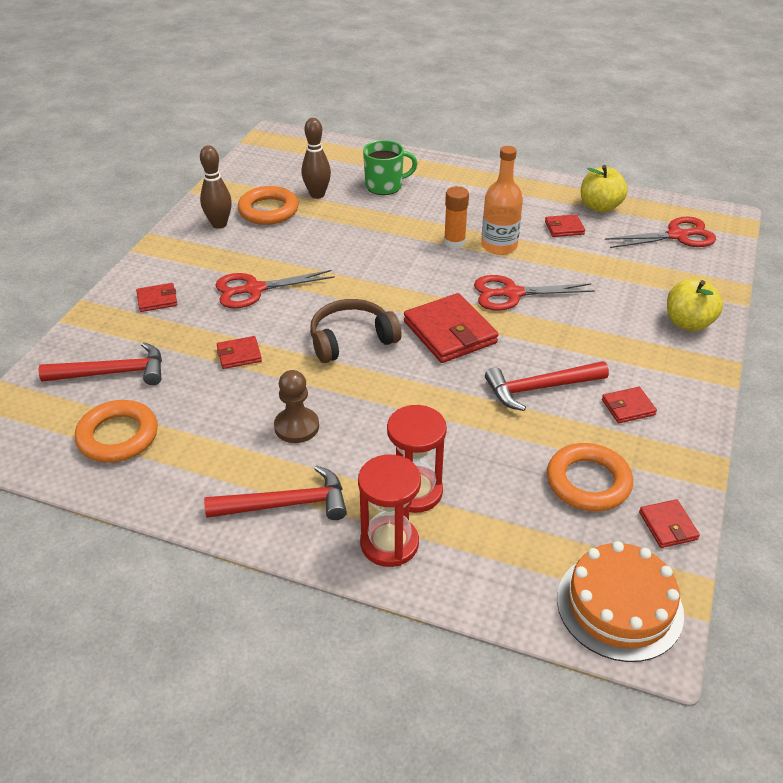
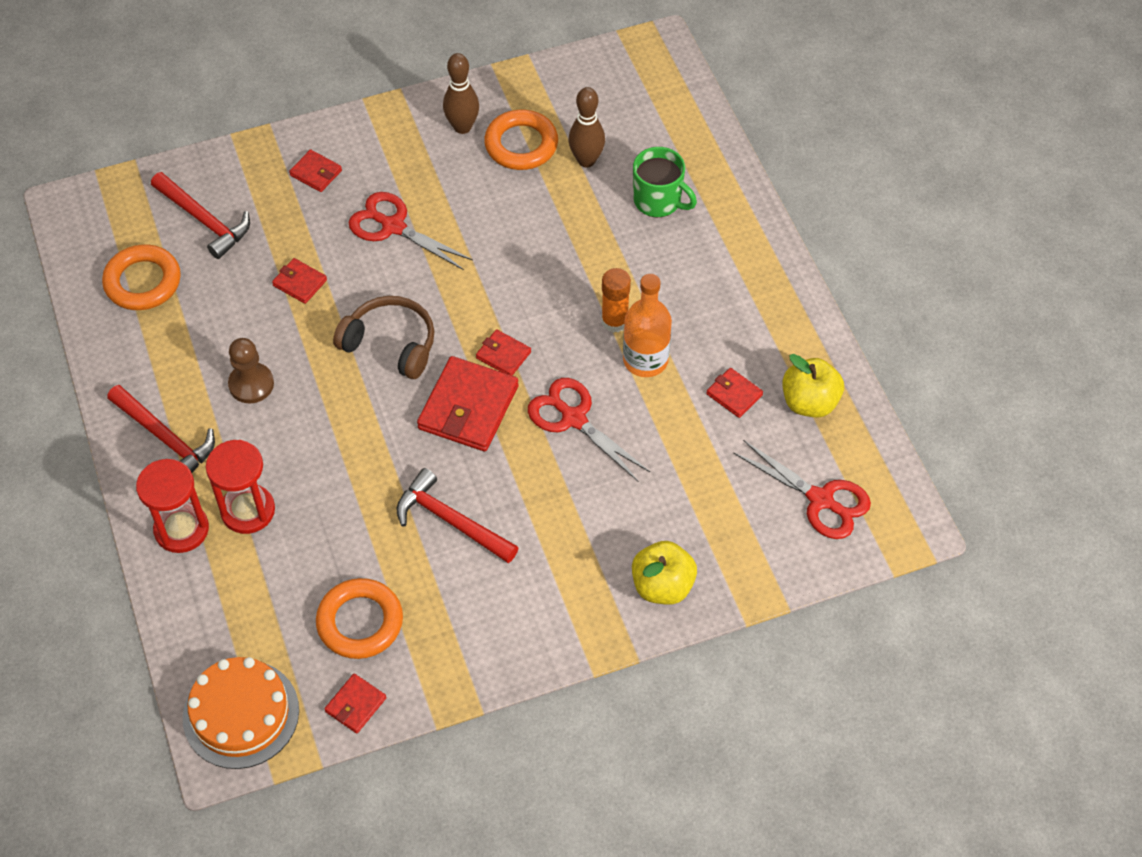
camera: 50 degrees right, 15 degrees up
red wallet [602,387,657,423] -> red wallet moved to [476,329,531,376]

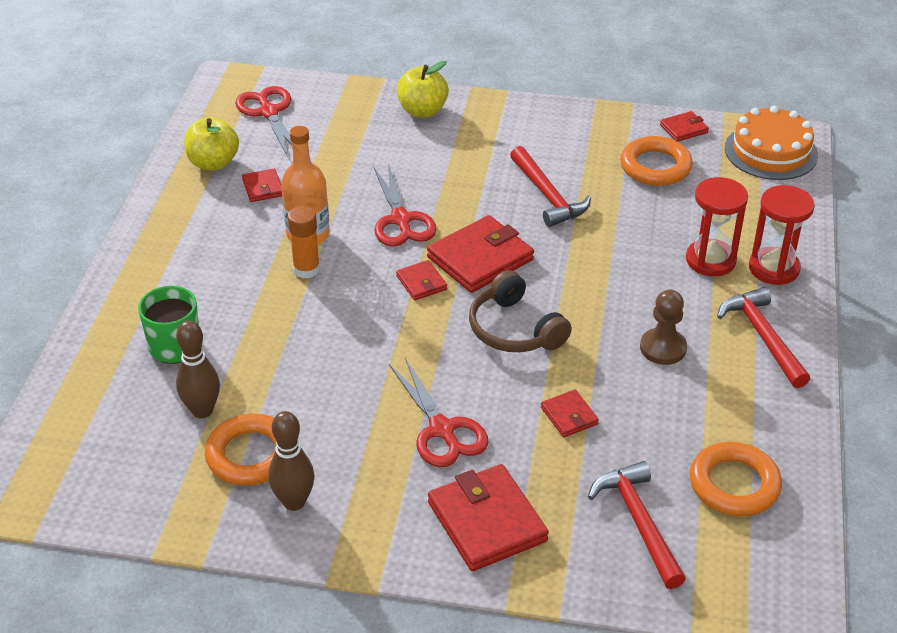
camera: 150 degrees left, 15 degrees down
red wallet [289,149,342,192] -> red wallet [428,464,549,571], size x1.97

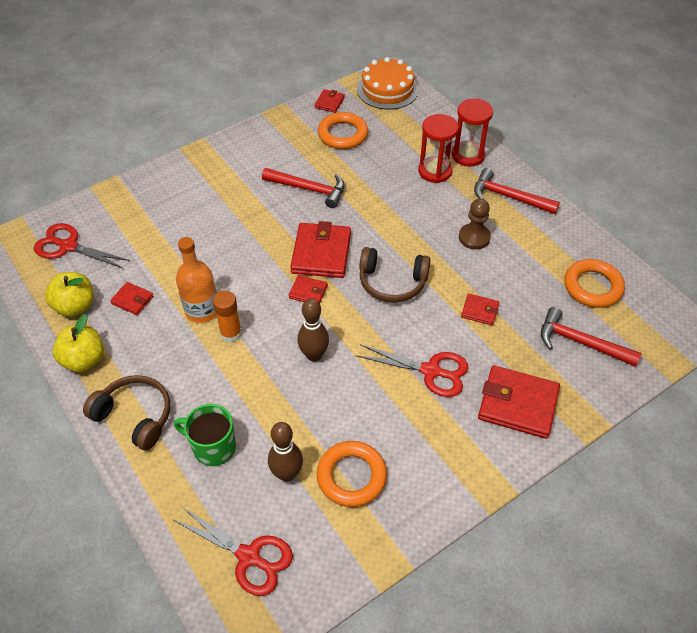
camera: 45 degrees left, 10 degrees up
brown bowling pin [268,411,314,511] -> brown bowling pin moved to [297,298,329,362]
red scissors [373,164,437,246] -> red scissors moved to [172,506,293,596]
yellow apple [397,61,449,117] -> yellow apple moved to [53,314,104,372]
none -> brown headphones [83,375,170,450]

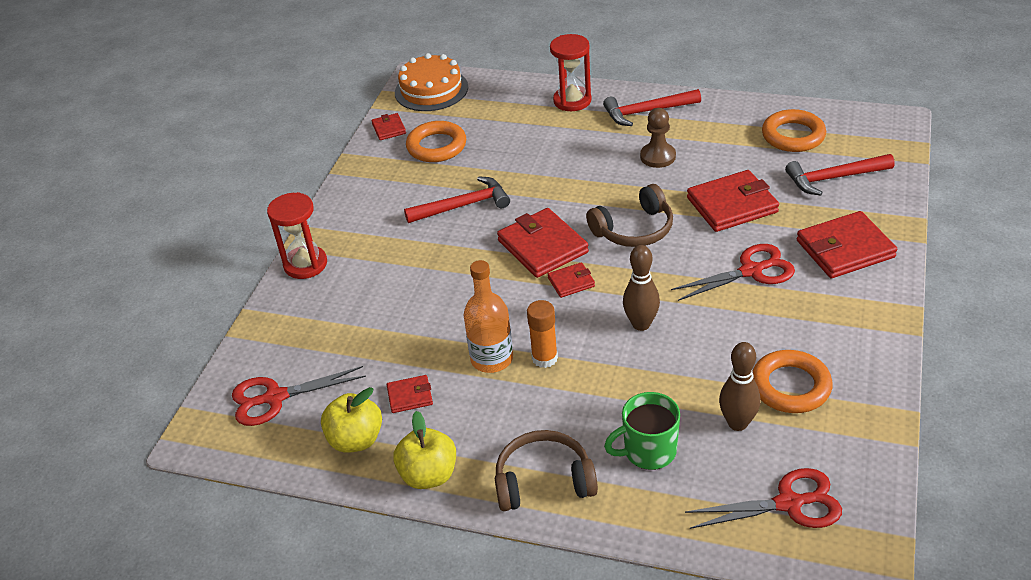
camera: 35 degrees left, 10 degrees down
red hourglass [418,114,459,183] -> red hourglass moved to [267,192,327,279]
red wallet [461,294,500,325] -> red wallet [687,170,779,232], size x1.97

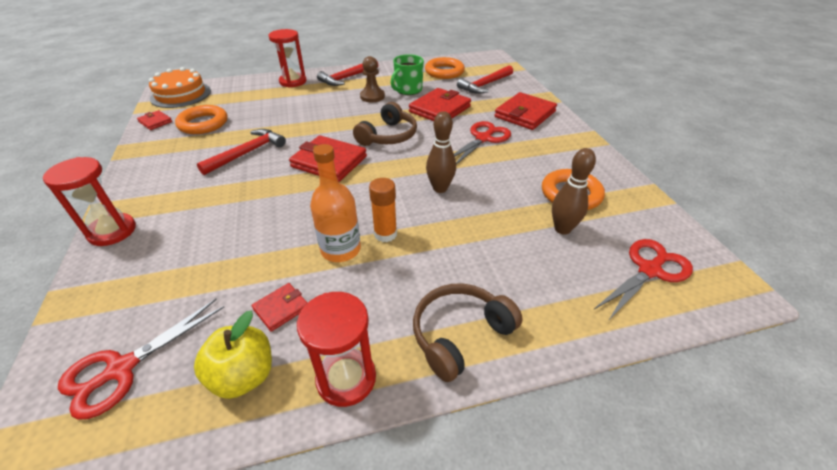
camera: 35 degrees left, 0 degrees up
yellow apple [393,411,456,489] -> red hourglass [297,292,376,407]
red wallet [548,262,595,298] -> none
green mug [604,392,680,470] -> green mug moved to [391,54,424,95]

